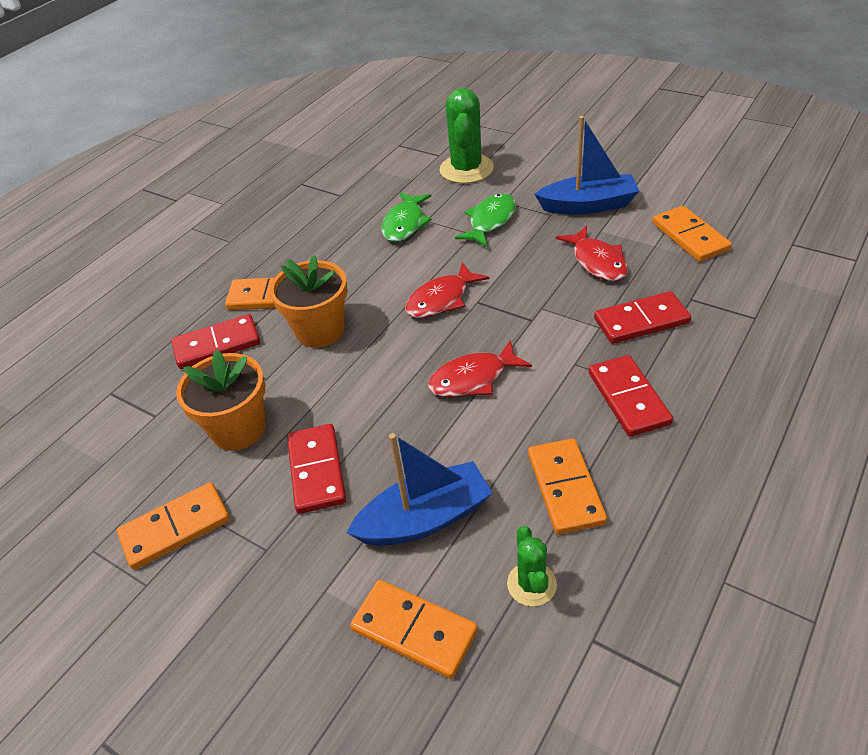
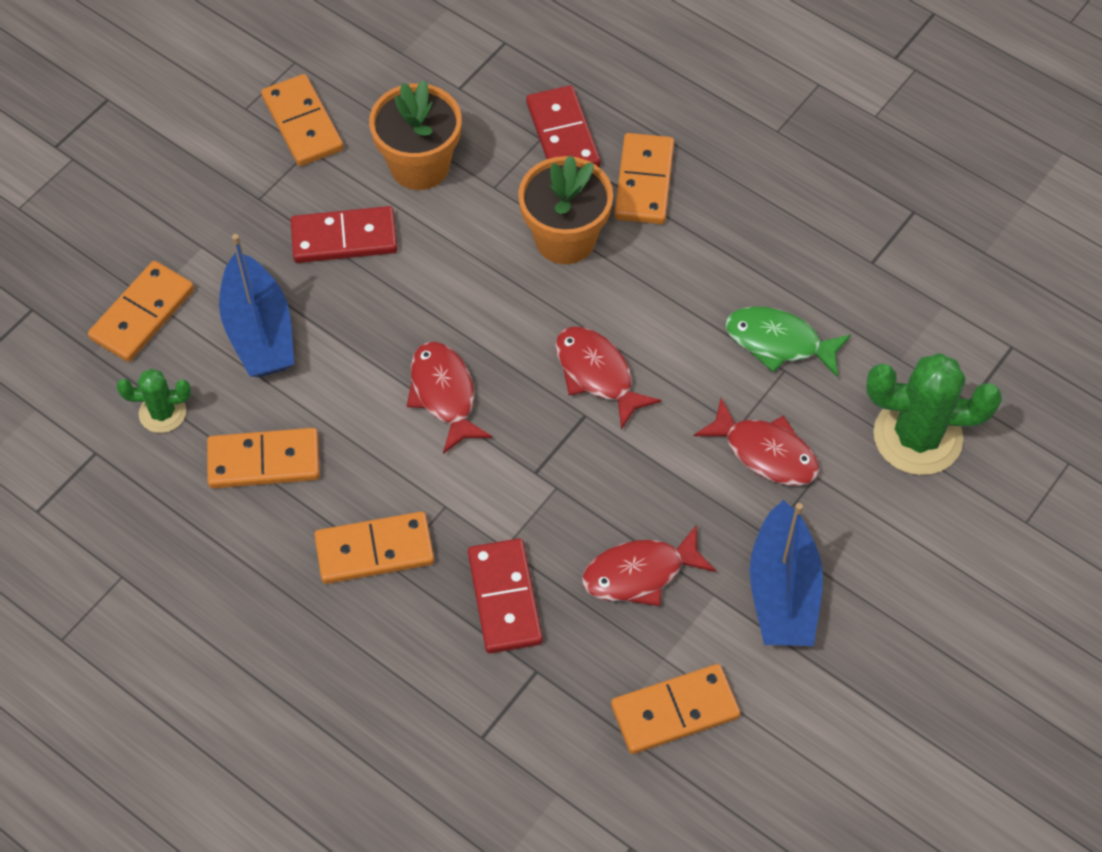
camera: 90 degrees right, 15 degrees up
green fish [455,193,516,247] -> red fish [694,398,820,486]
red domino [589,355,673,437] -> orange domino [314,511,434,584]

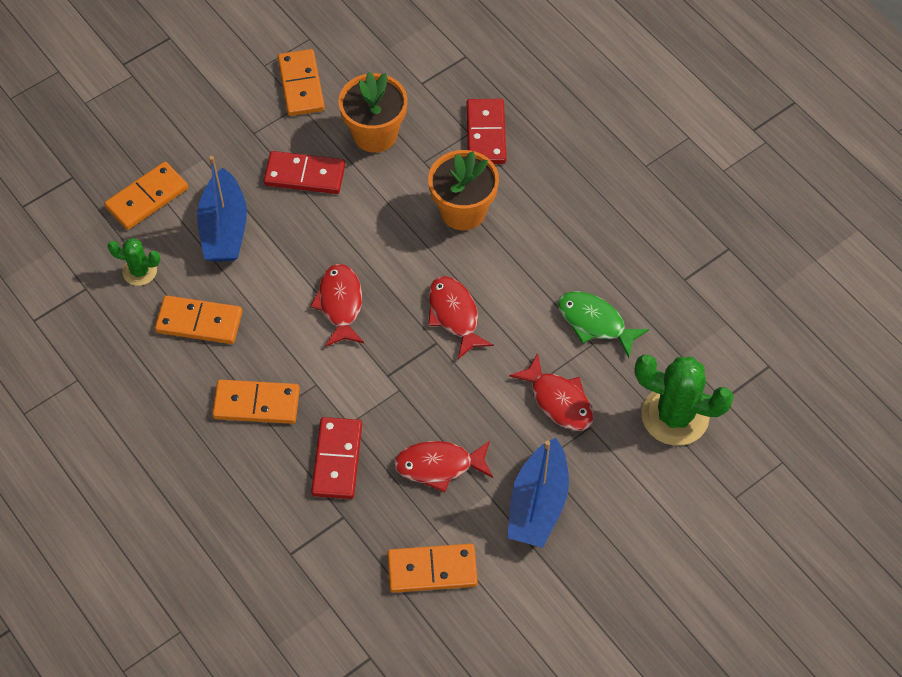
camera: 15 degrees right, 0 degrees up
orange domino [614,133,674,224] -> none

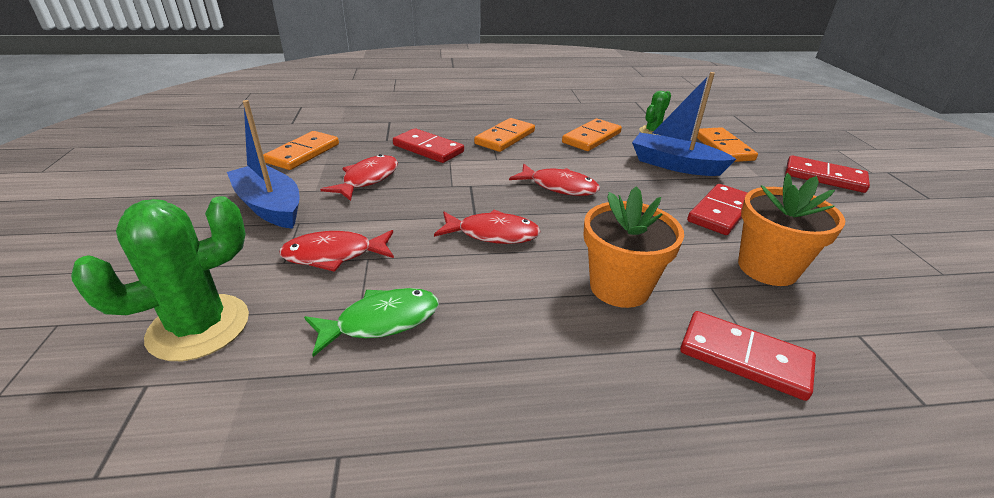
camera: 120 degrees right, 25 degrees down
orange domino [278,49,325,116] -> none
none -> red domino [785,155,870,193]

